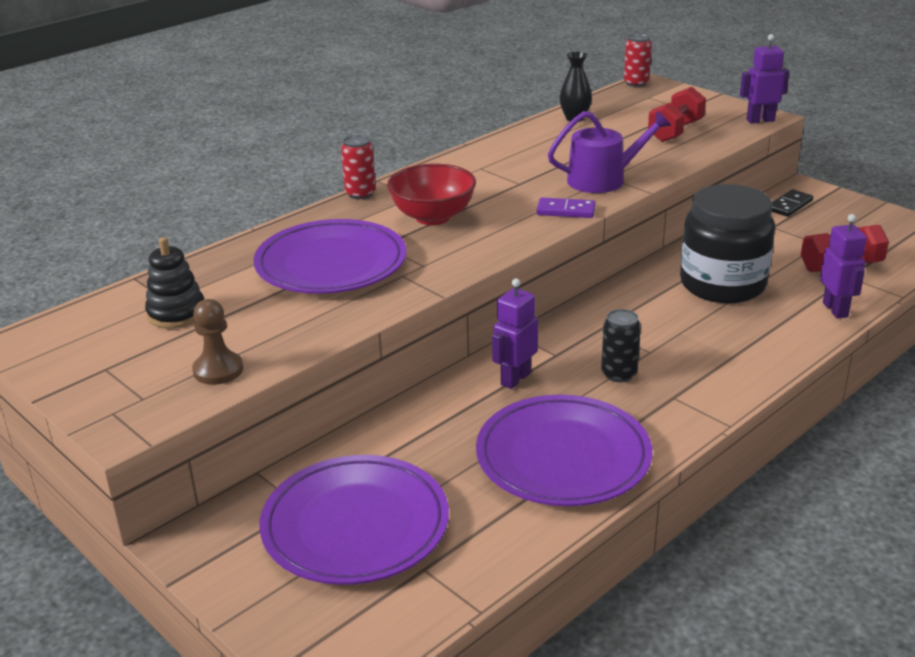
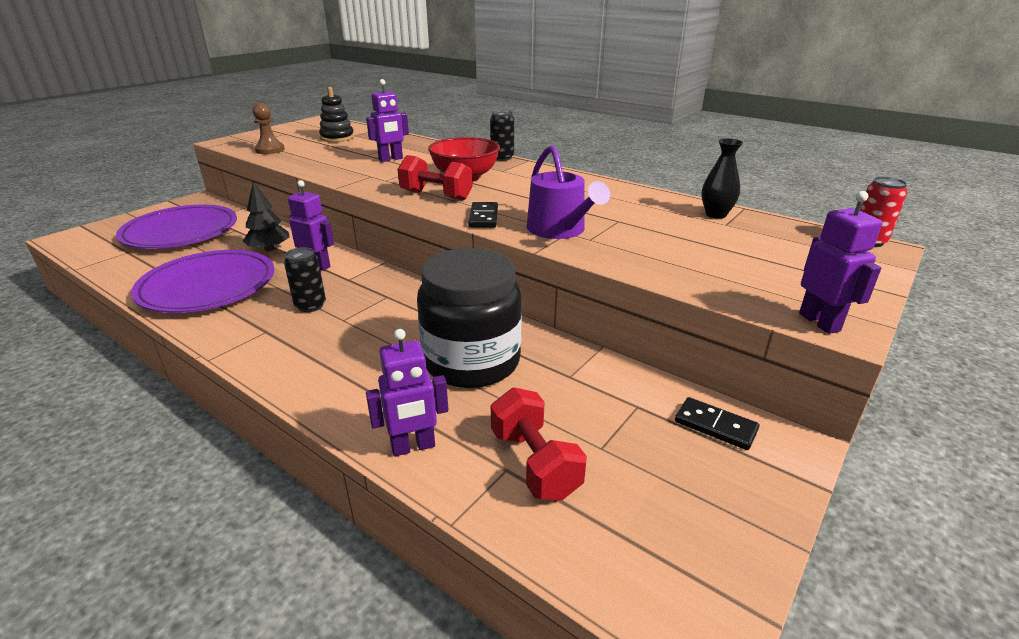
camera: 80 degrees right, 0 degrees up
purple plate [253,219,406,294] -> purple robot [366,79,409,162]
red can [341,135,376,199] -> black can [490,110,514,161]
purple domino [537,198,596,218] -> black domino [468,202,498,228]
red dumbbell [648,87,706,142] -> red dumbbell moved to [397,155,473,201]
none -> black tree [243,182,290,252]

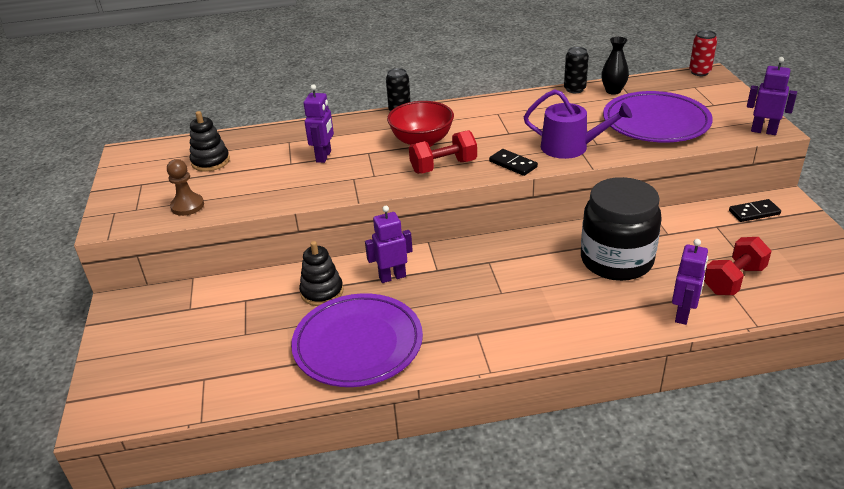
camera: 45 degrees left, 5 degrees up
purple plate [116,205,237,249] -> purple plate moved to [603,91,713,143]
black tree [243,182,290,252] -> black stacking toy [299,241,343,306]
black can [284,247,326,312] -> black can moved to [564,47,589,93]
red dumbbell [491,387,587,501] -> red dumbbell turned 60 degrees counterclockwise [704,237,772,295]

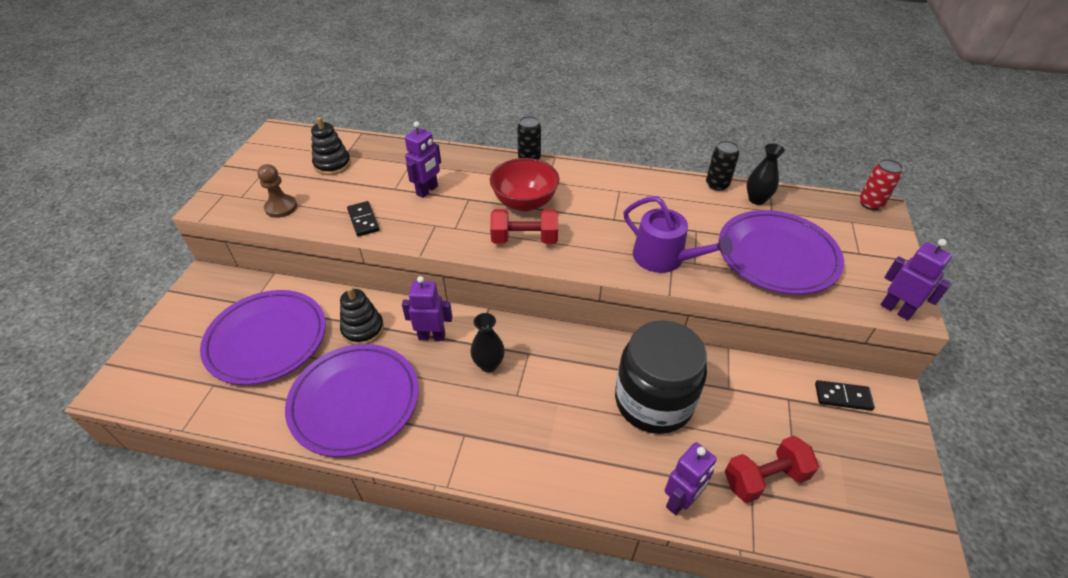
camera: 20 degrees right, 10 degrees up
black domino [489,149,538,176] -> black domino moved to [347,201,380,237]
none -> purple plate [200,290,326,385]
none -> black vase [470,313,505,372]

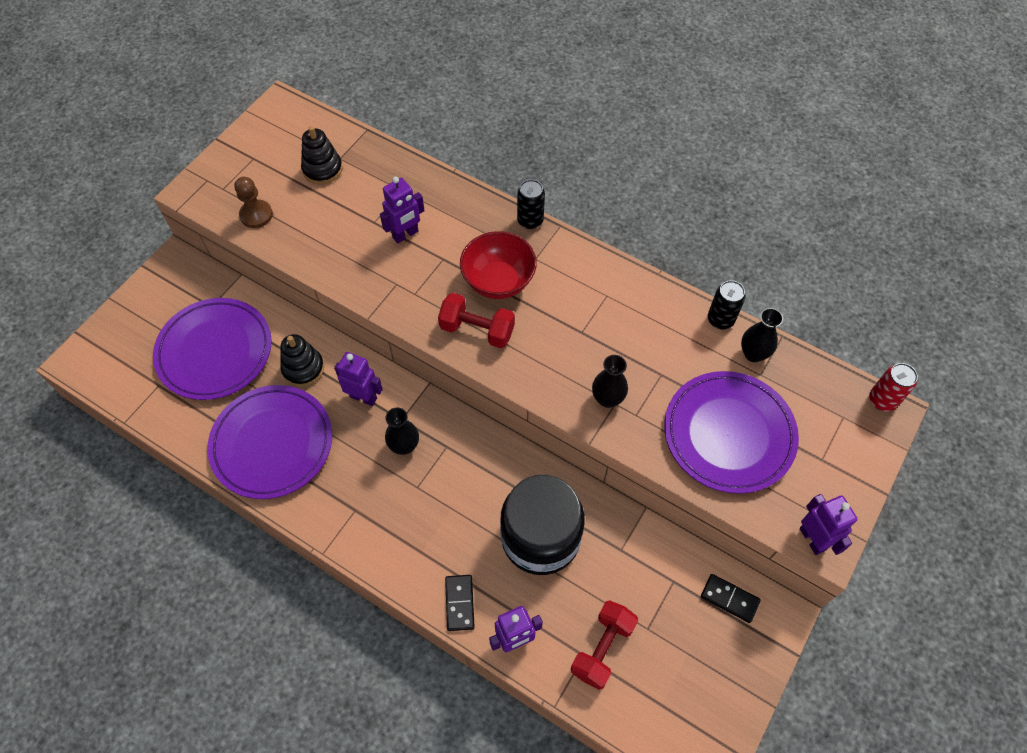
camera: 20 degrees right, 15 degrees up
black domino [347,201,380,237] -> black domino moved to [445,575,475,631]
purple watering can [624,196,733,273] -> black vase [592,355,628,408]
red dumbbell [725,436,819,503] -> red dumbbell turned 60 degrees counterclockwise [571,600,638,690]

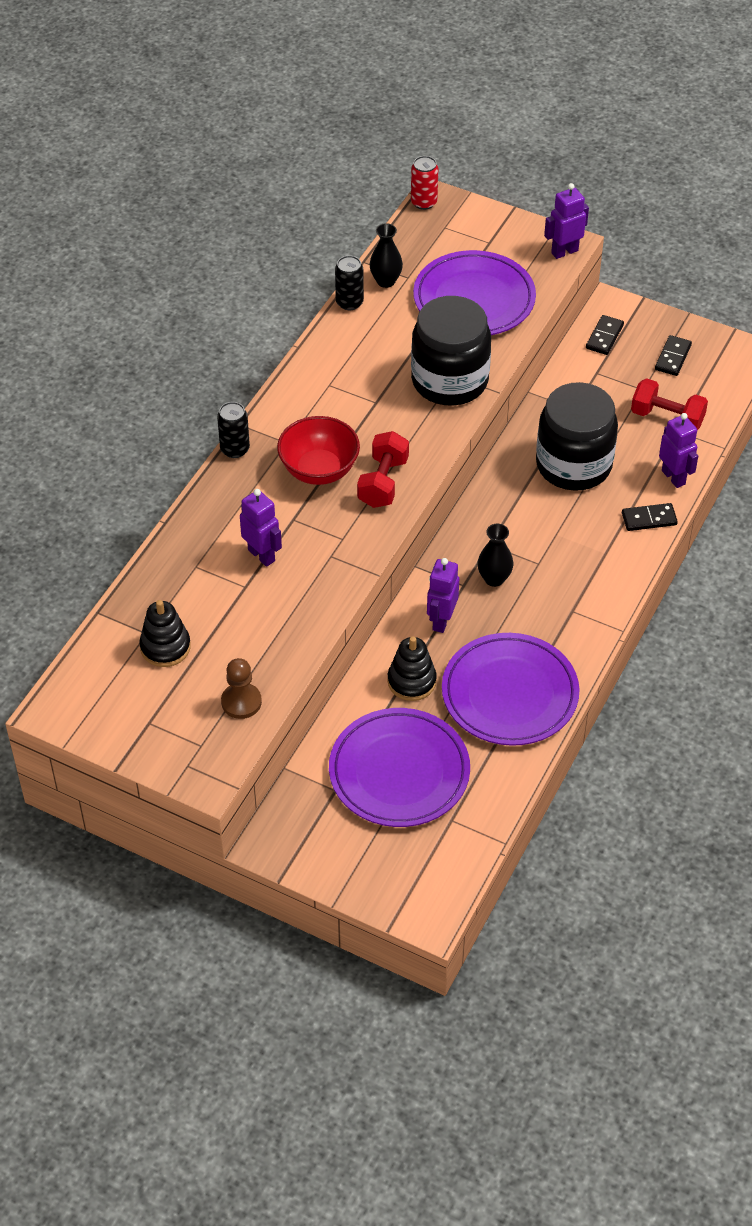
camera: 95 degrees left, 10 degrees down
black vase [592,355,628,408] -> black jar [411,296,491,406]
none -> black domino [655,335,692,376]

